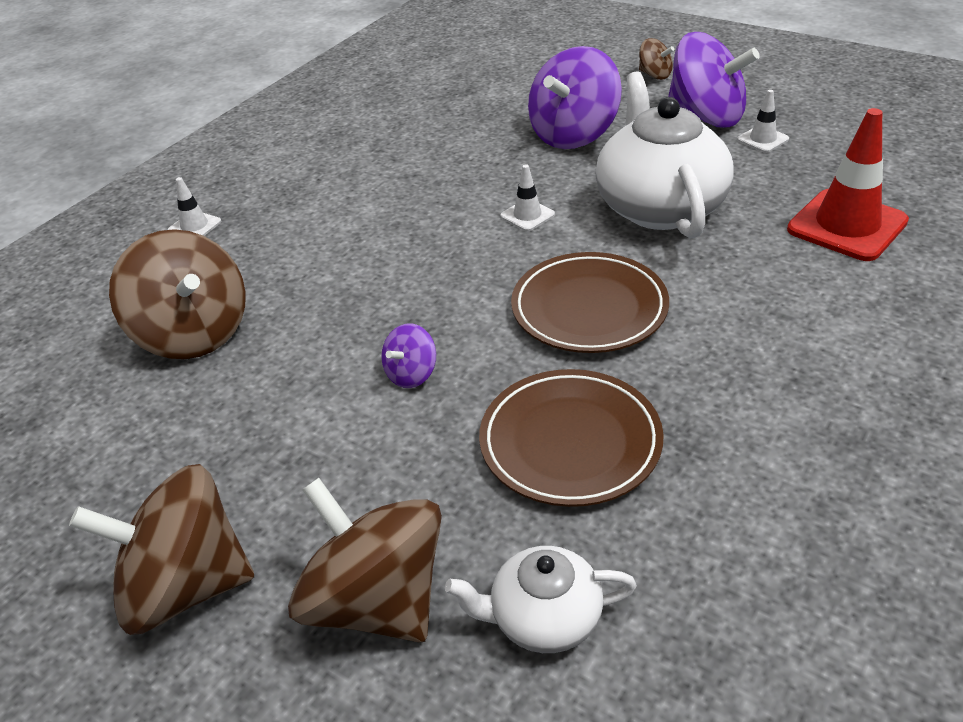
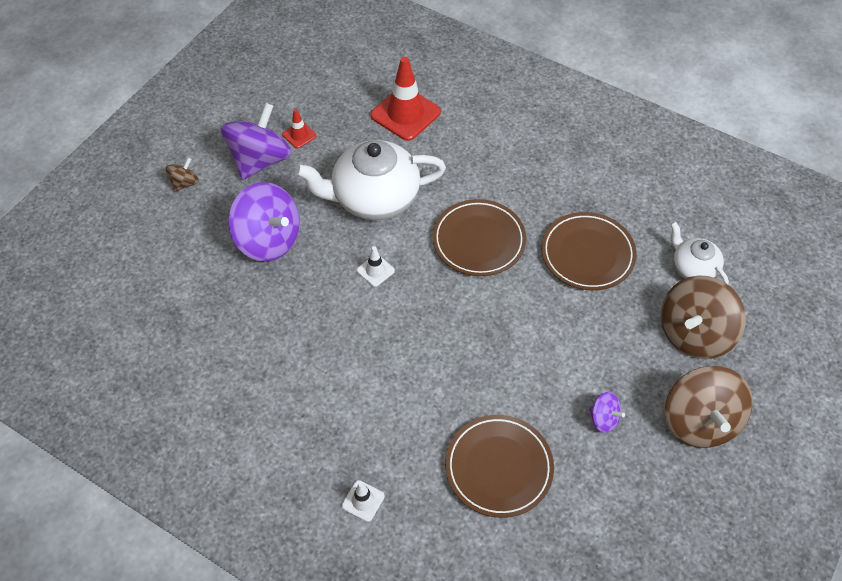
camera: 95 degrees left, 15 degrees up
brown spinning top [109,229,246,359] -> brown plate [445,415,554,518]
purple spinning top [381,323,436,388] -> purple spinning top moved to [589,392,625,433]
white teapot [445,546,637,653] -> white teapot turned 150 degrees clockwise [670,221,729,285]
white traffic cone [737,90,789,153] -> red traffic cone [282,109,317,149]

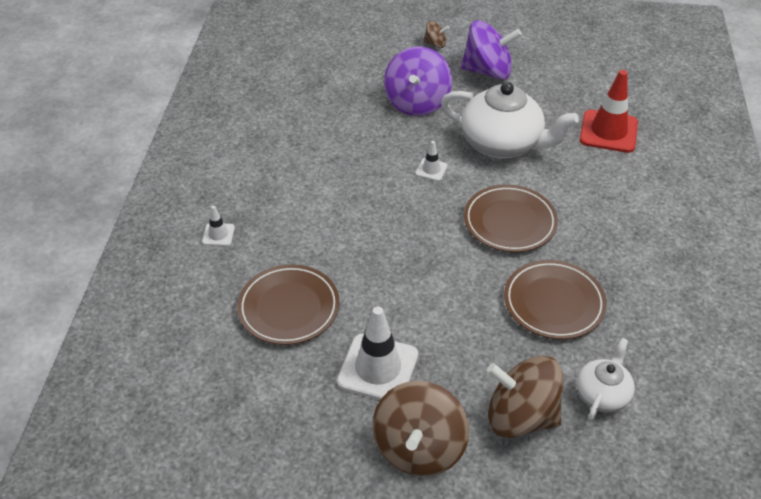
camera: 65 degrees right, 10 degrees down
red traffic cone [282,109,317,149] -> none
white teapot [295,140,446,220] -> white teapot turned 150 degrees clockwise [441,82,579,159]
purple spinning top [589,392,625,433] -> white traffic cone [337,306,418,400]
brown spinning top [665,366,753,448] -> brown spinning top turned 45 degrees counterclockwise [372,381,469,476]

